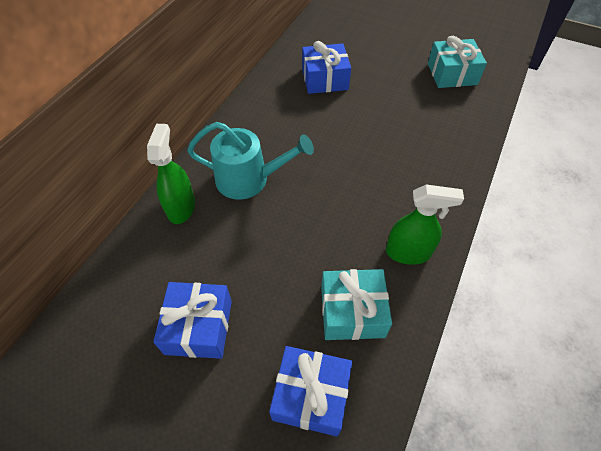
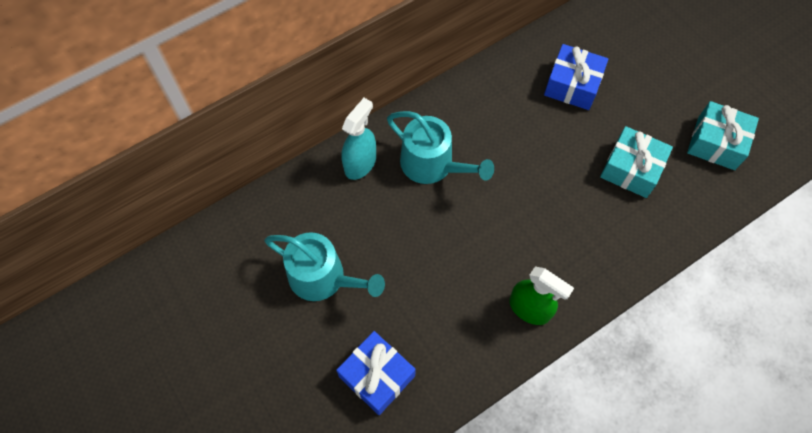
camera: 30 degrees right, 10 degrees up
green spray bottle [147,124,195,224] -> turquoise spray bottle [341,98,376,180]
blue gift [153,282,232,359] -> turquoise watering can [264,232,385,301]
turquoise gift [321,269,392,340] -> turquoise gift moved to [600,126,673,198]

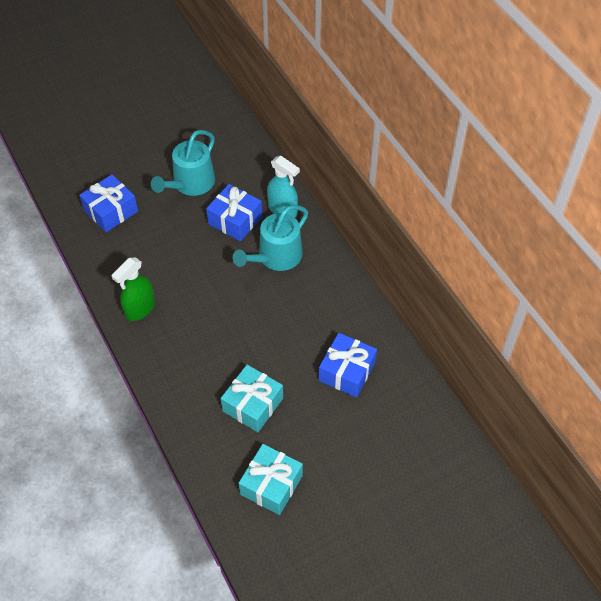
camera: 95 degrees right, 10 degrees down
none -> blue gift [206,184,262,241]

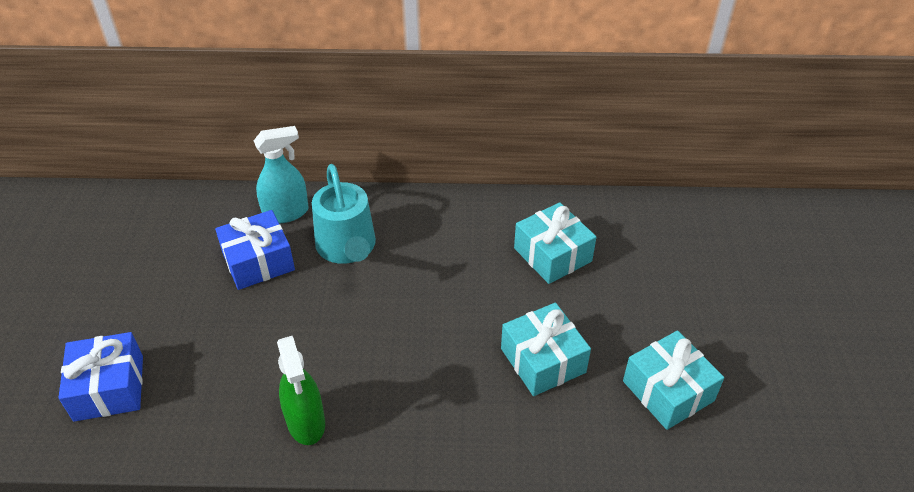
camera: 60 degrees left, 10 degrees down
turquoise watering can [151,130,215,196] -> none
blue gift [319,333,377,398] -> turquoise gift [514,202,597,284]

